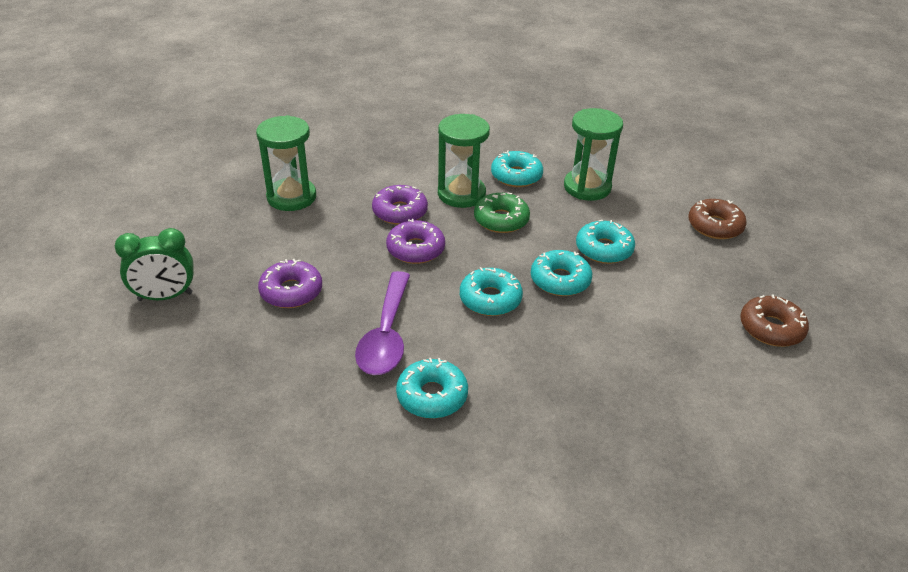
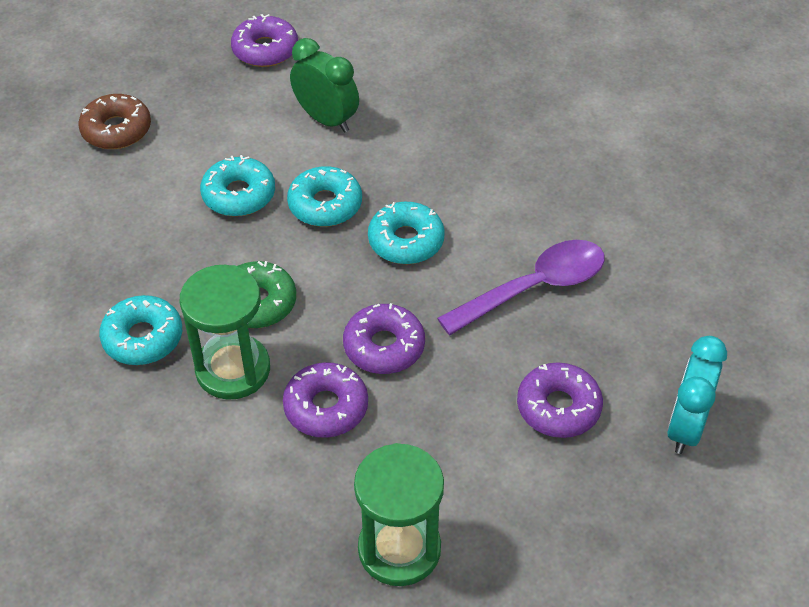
camera: 125 degrees left, 10 degrees up
green clock [115,228,194,301] -> green clock moved to [290,38,359,133]
turquoise donut [396,358,468,419] -> none
green hourglass [564,108,623,201] -> none
brown donut [740,294,809,347] -> purple donut [231,14,298,67]
none -> turquoise clock [667,336,727,454]

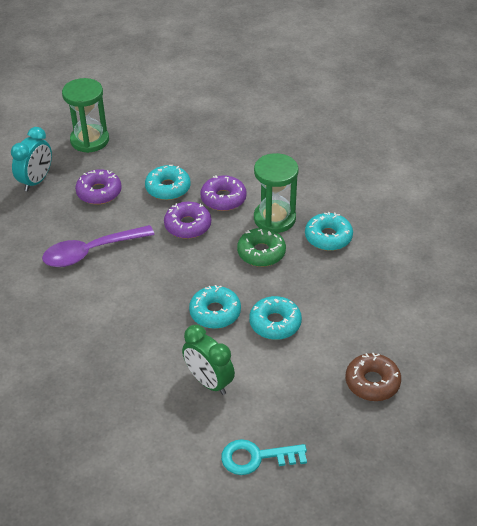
camera: 175 degrees left, 5 degrees down
purple donut [231,14,298,67] -> turquoise key [221,439,307,475]
green hourglass [354,443,444,586] -> green hourglass moved to [62,78,109,153]
turquoise donut [368,202,445,264] -> turquoise donut moved to [145,165,191,200]

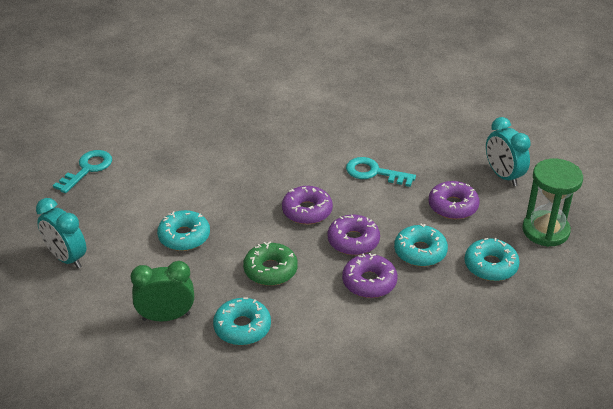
camera: 125 degrees right, 5 degrees down
purple spoon [42,225,155,267] -> turquoise key [346,157,416,187]
green clock [182,325,235,395] -> green clock moved to [131,261,194,321]
turquoise donut [189,285,241,329] -> turquoise donut moved to [465,238,520,281]
green hourglass [254,153,298,233] -> none
brown donut [345,353,401,401] -> turquoise clock [36,198,86,268]
none -> purple donut [282,186,333,224]

